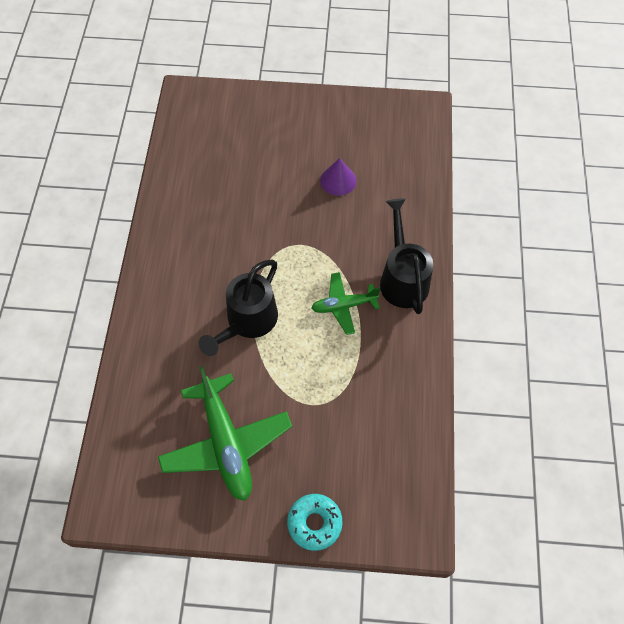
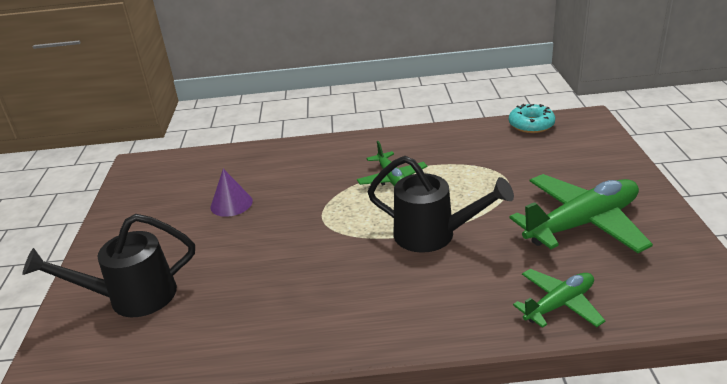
camera: 95 degrees left, 30 degrees down
turquoise donut [287,494,343,551] -> turquoise donut moved to [509,104,555,133]
black watering can [380,198,433,314] -> black watering can moved to [22,214,195,317]
none -> green plane [513,269,606,328]

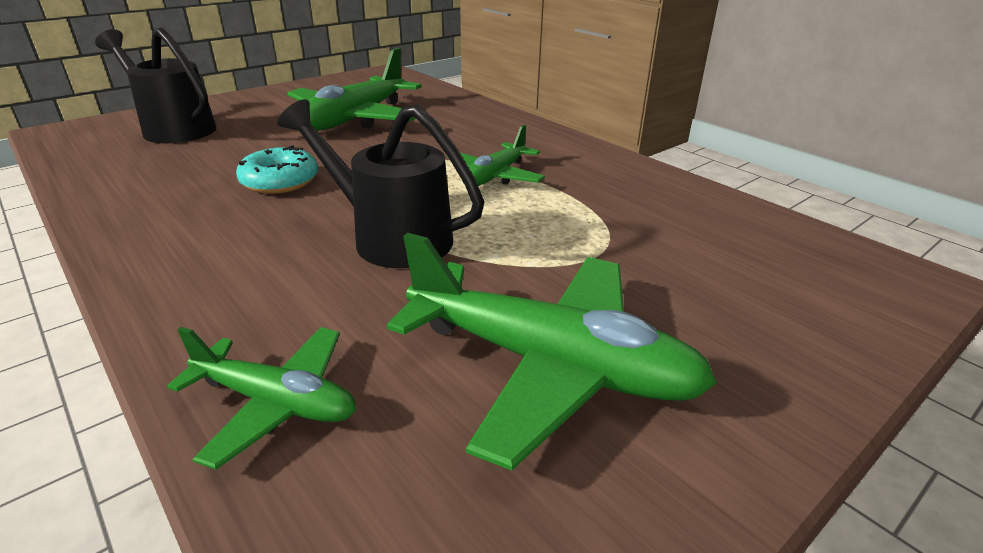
camera: 50 degrees right, 0 degrees up
purple cone [210,169,253,217] -> green plane [287,48,422,131]
black watering can [367,156,514,253] -> black watering can turned 135 degrees clockwise [277,99,484,268]
turquoise donut [509,104,555,133] -> turquoise donut moved to [236,145,318,194]

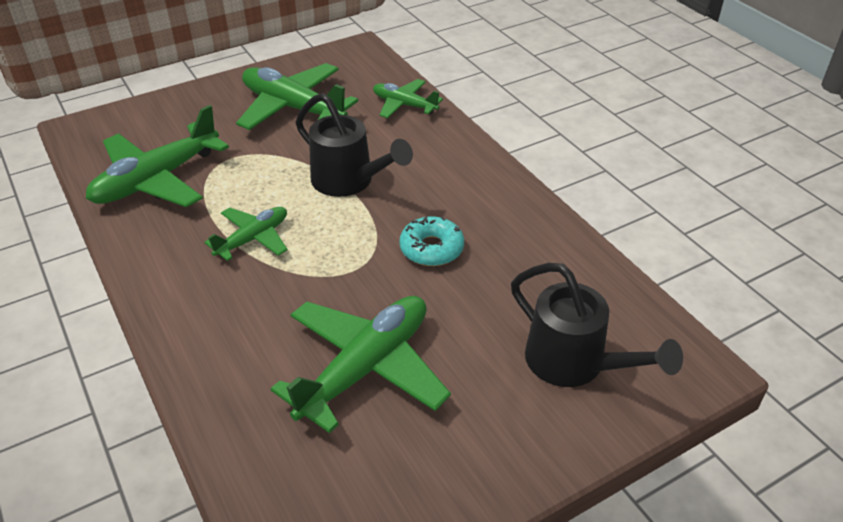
camera: 170 degrees left, 10 degrees up
none -> green plane [86,105,229,207]

